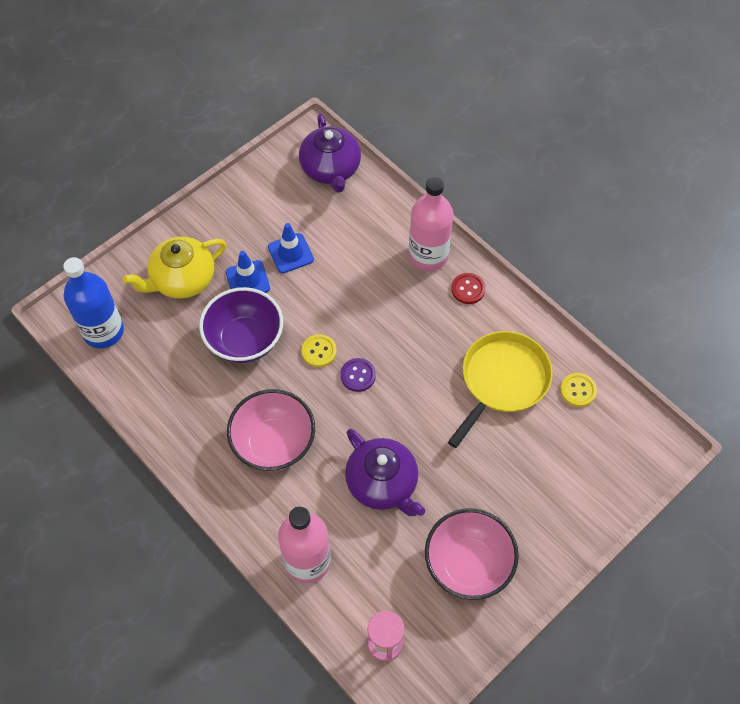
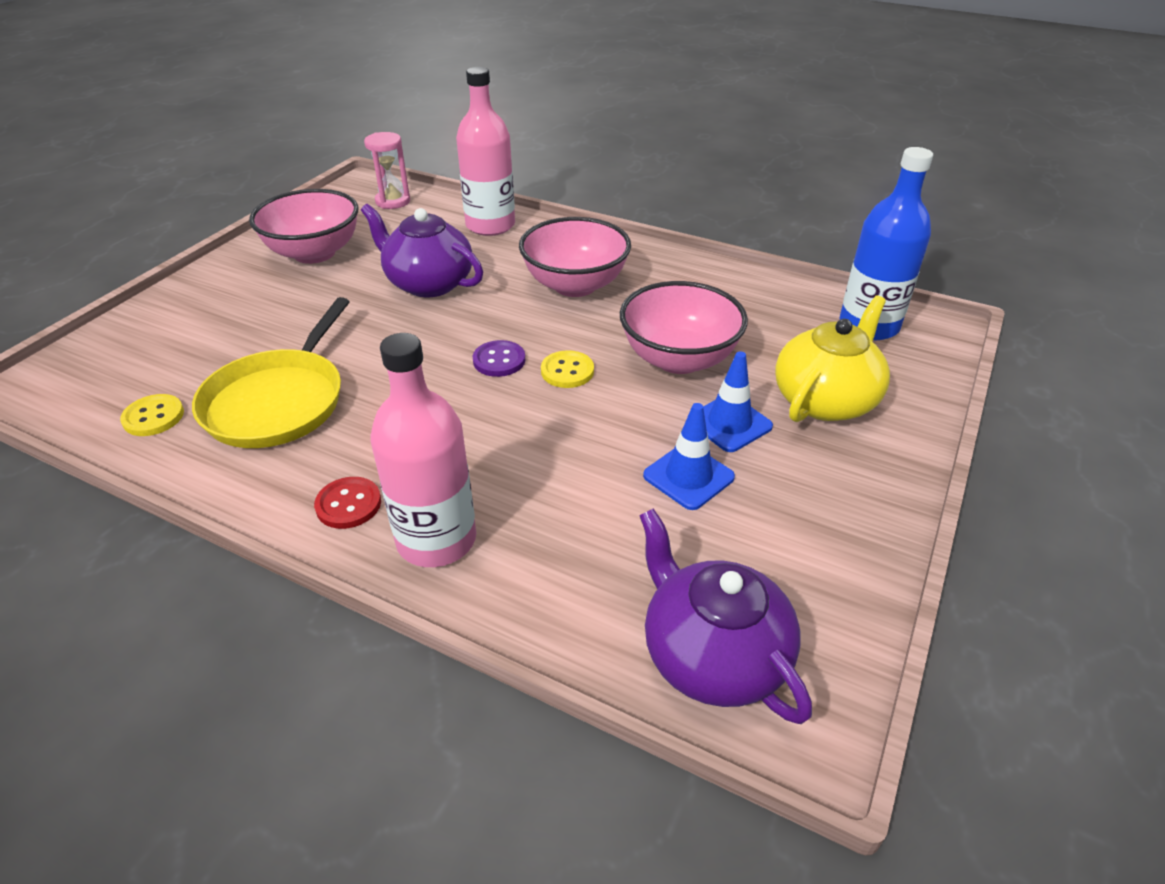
camera: 160 degrees right, 20 degrees down
purple bowl [199,287,283,363] -> pink bowl [620,281,748,374]

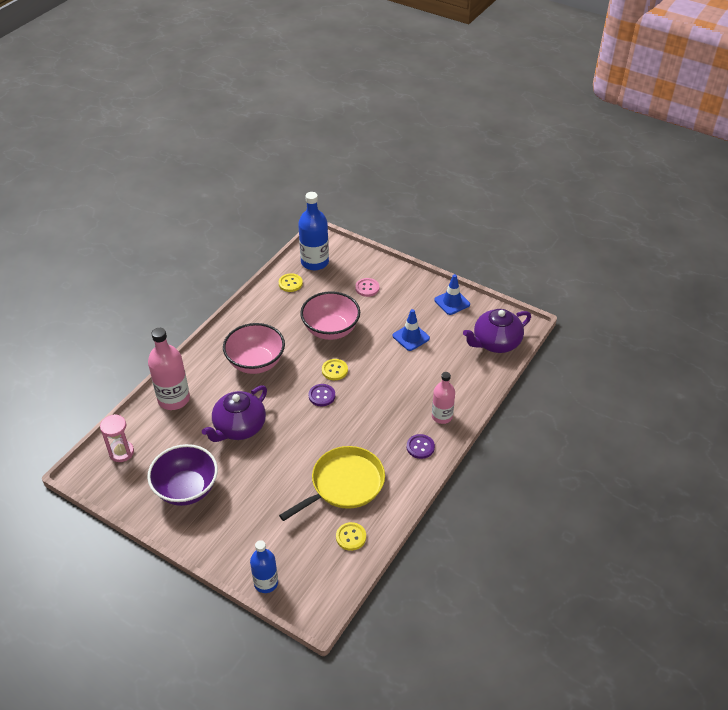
camera: 85 degrees left, 5 degrees up
yellow pan [192,297,350,448] -> yellow pan turned 60 degrees counterclockwise [279,446,385,521]
pink bowl [249,189,359,264] -> purple bowl [147,444,218,506]
red button [314,477,381,529] -> purple button [407,434,435,459]
pink bottle [371,333,476,567] -> pink bottle [432,372,455,424], size x0.64
blue traffic cone [703,351,773,452] -> blue traffic cone moved to [434,274,470,315]
yellow teapot [775,296,890,422] -> pink button [355,278,379,297]
none -> blue bottle [250,540,278,593]
none -> yellow button [279,273,303,292]

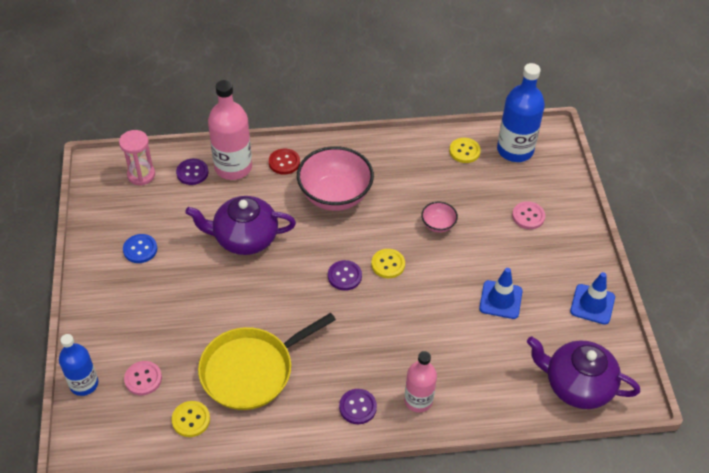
camera: 50 degrees right, 5 degrees up
purple bowl [147,444,218,506] -> blue button [123,234,157,263]
yellow pan [279,446,385,521] -> yellow pan turned 135 degrees clockwise [198,313,336,410]
pink bowl [300,291,360,340] -> pink bowl [421,202,458,233], size x0.47
none -> pink button [124,361,162,395]
none -> purple button [176,159,208,185]
none -> red button [269,149,300,175]

